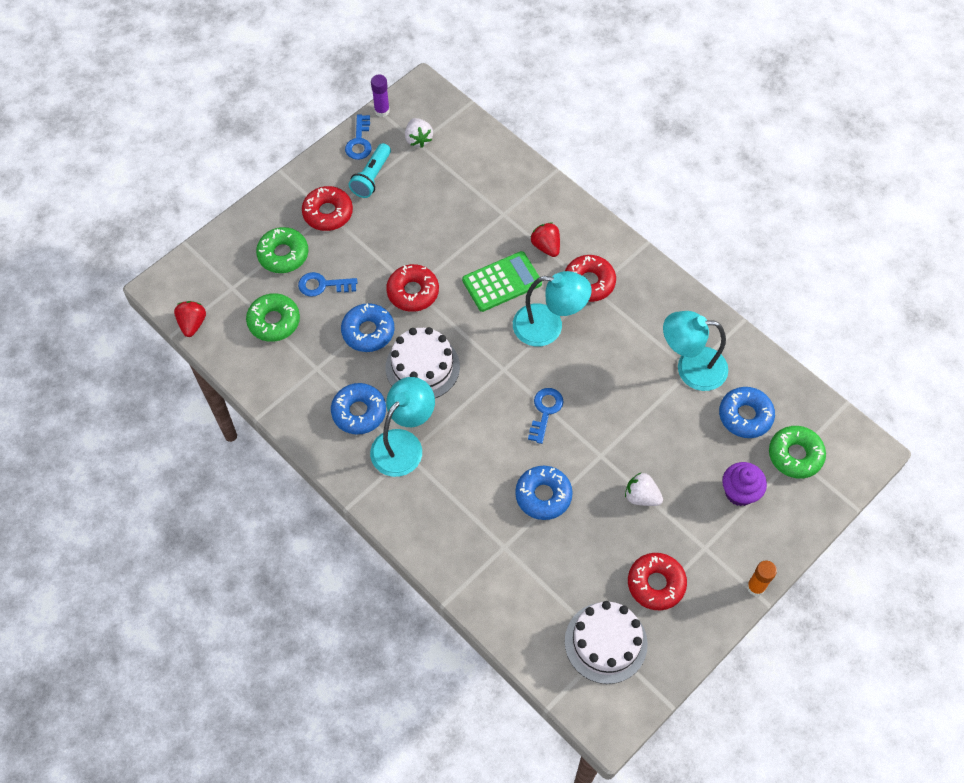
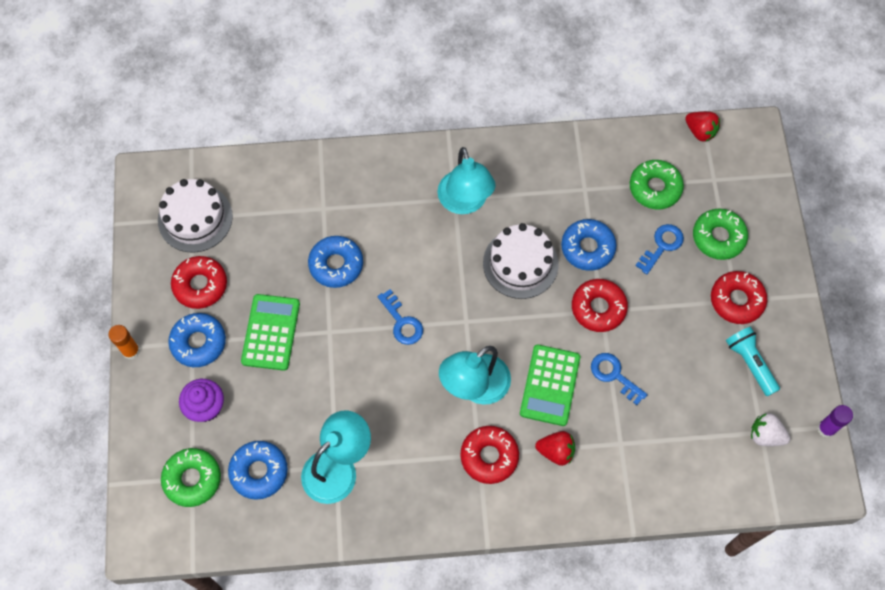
camera: 130 degrees right, 5 degrees up
blue donut [331,383,386,434] -> blue donut moved to [168,313,226,367]
blue key [345,114,371,160] -> blue key moved to [591,353,648,405]
white strawberry [625,473,663,506] -> green calculator [241,294,300,371]

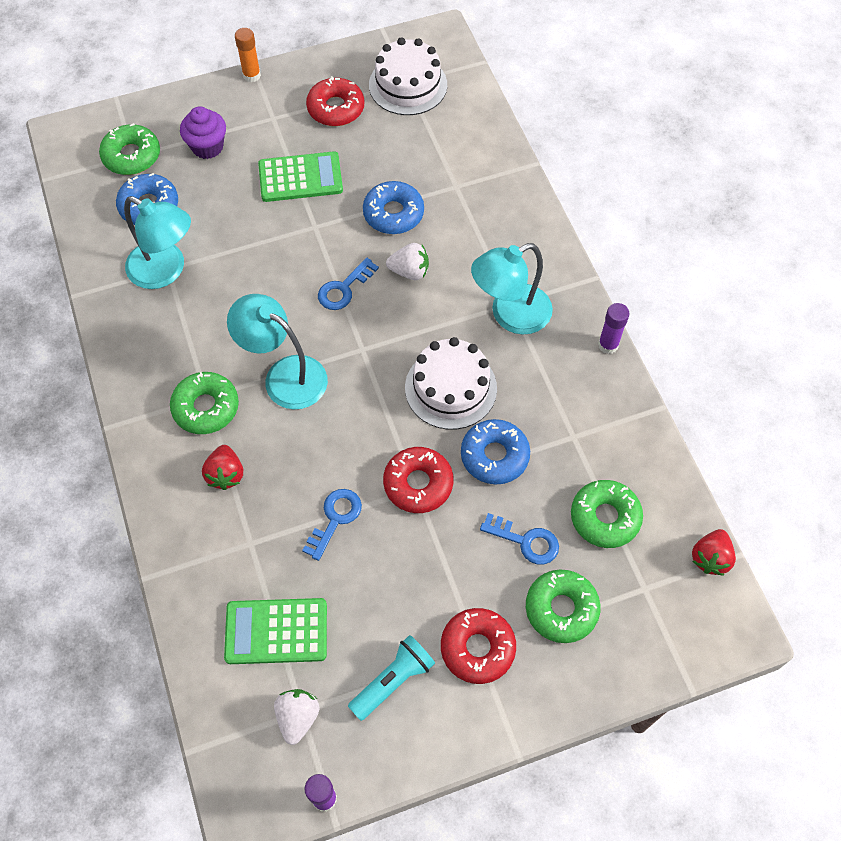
camera: 75 degrees right, 5 degrees down
blue donut [168,313,226,367] -> none
red donut [460,426,519,484] -> green donut [170,372,239,434]
green calculator [520,344,580,426] -> green calculator moved to [224,598,327,664]
none -> white strawberry [386,243,429,280]
none -> purple glue stick [598,303,629,354]

